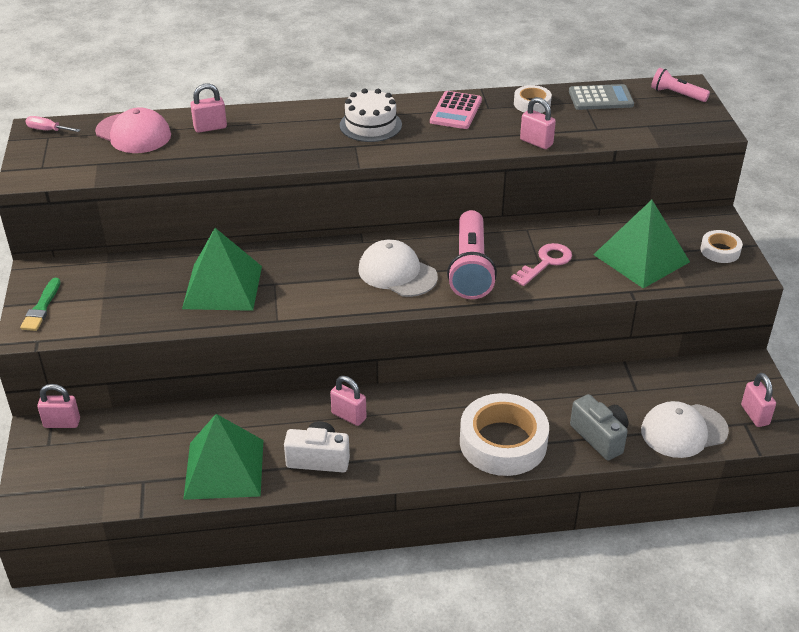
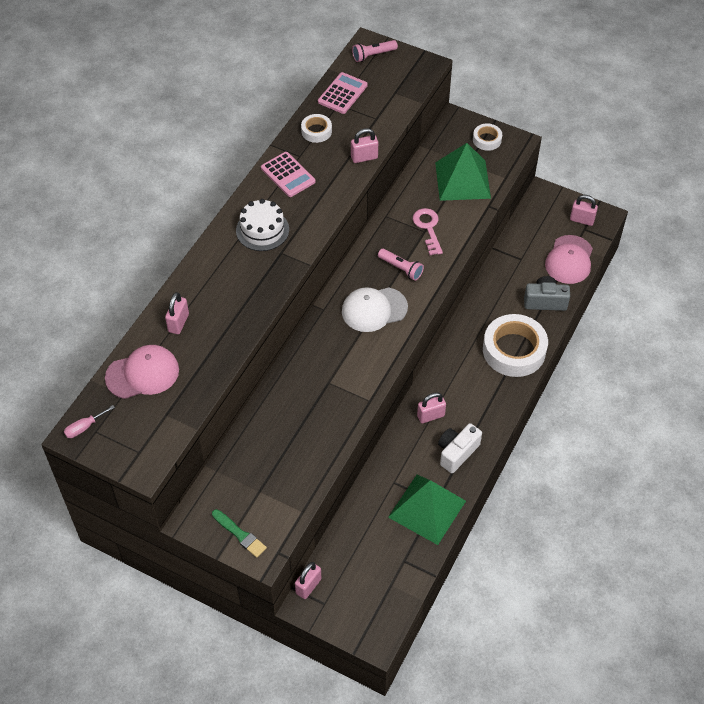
camera: 55 degrees left, 15 degrees up
green pyramid [182,228,262,311] -> none
pink flashlight [447,210,497,299] -> pink flashlight [378,249,424,281], size x0.53
grey calculator [569,84,634,110] -> pink calculator [318,72,368,114]
white cap [641,401,729,458] -> pink cap [545,235,593,284]

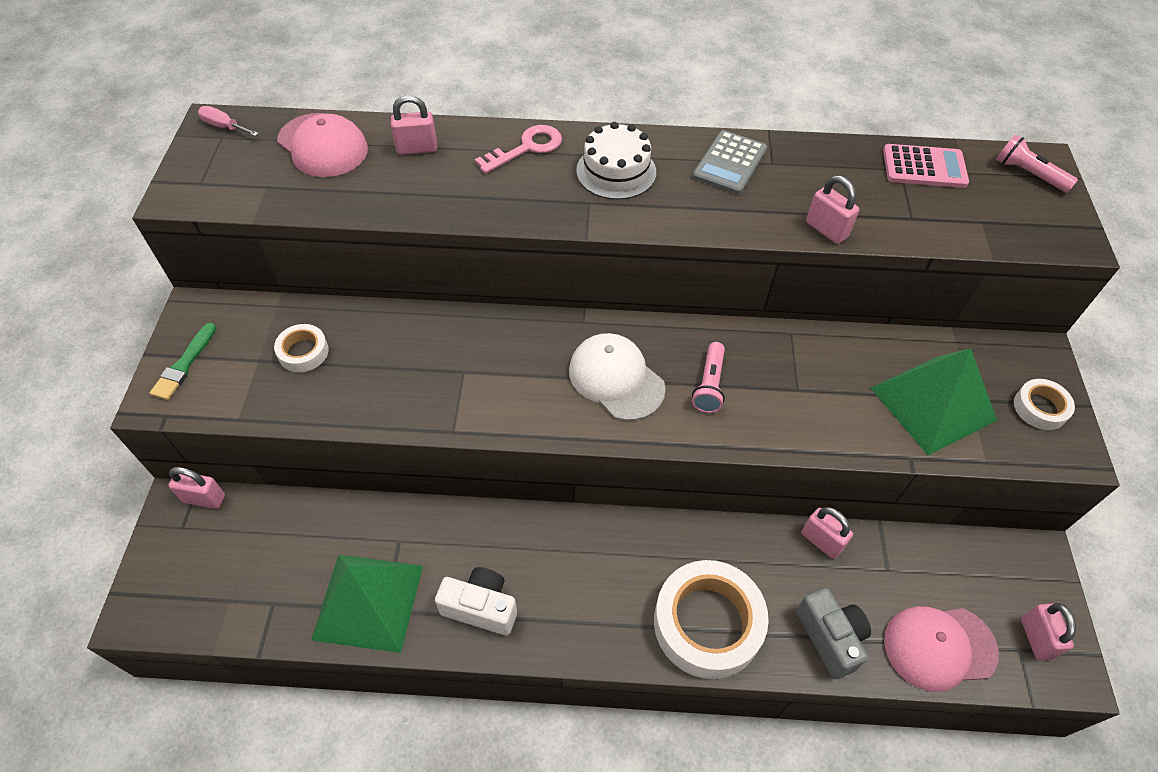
camera: 65 degrees right, 0 degrees up
pink calculator [261,152,315,197] -> grey calculator [693,130,767,194]
white tape [301,114,332,143] -> white tape moved to [274,324,329,372]
pink key [413,208,443,255] -> pink key moved to [475,125,562,174]
pink padlock [417,392,446,424] -> pink padlock moved to [802,507,853,559]

